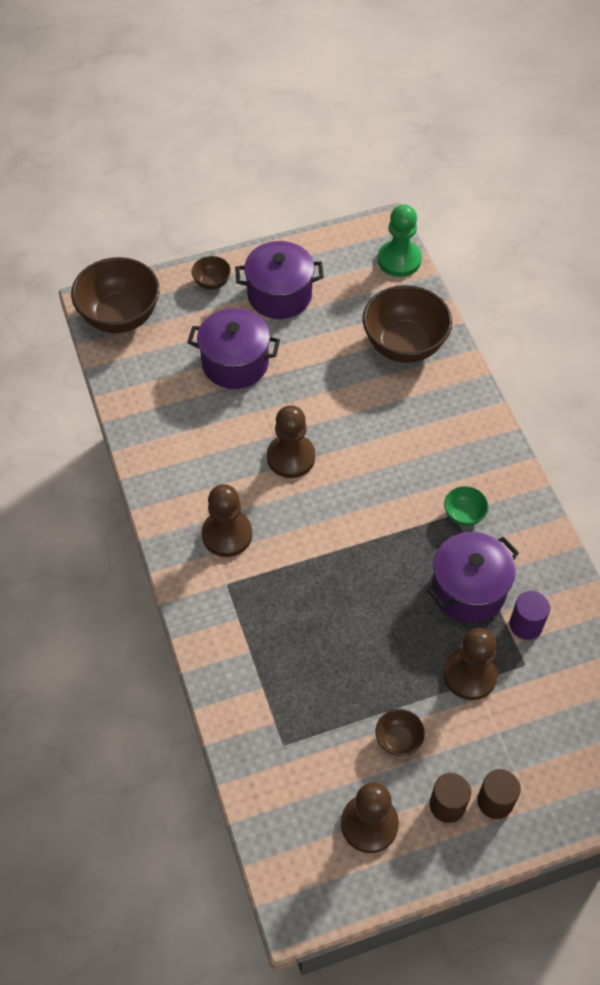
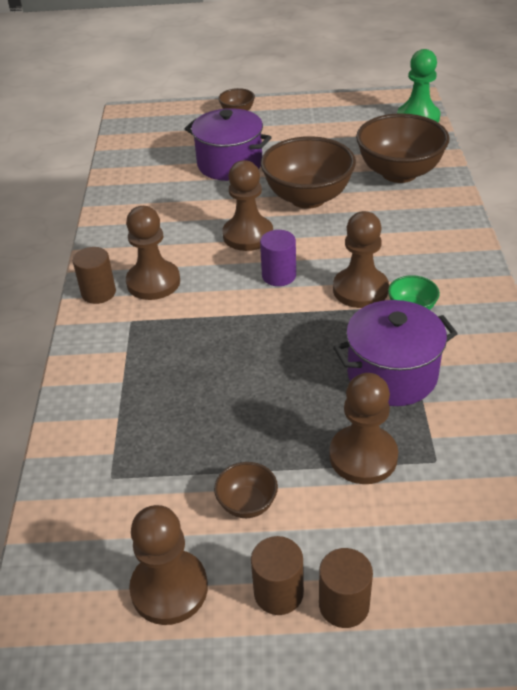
camera: 20 degrees right, 15 degrees down
brown bowl [71,257,160,333] -> brown bowl moved to [261,136,356,209]
purple pot [235,241,324,319] -> none
purple cylinder [509,591,550,640] -> purple cylinder moved to [260,230,296,286]
none -> brown cylinder [73,247,116,304]
none -> brown pawn [333,211,389,308]

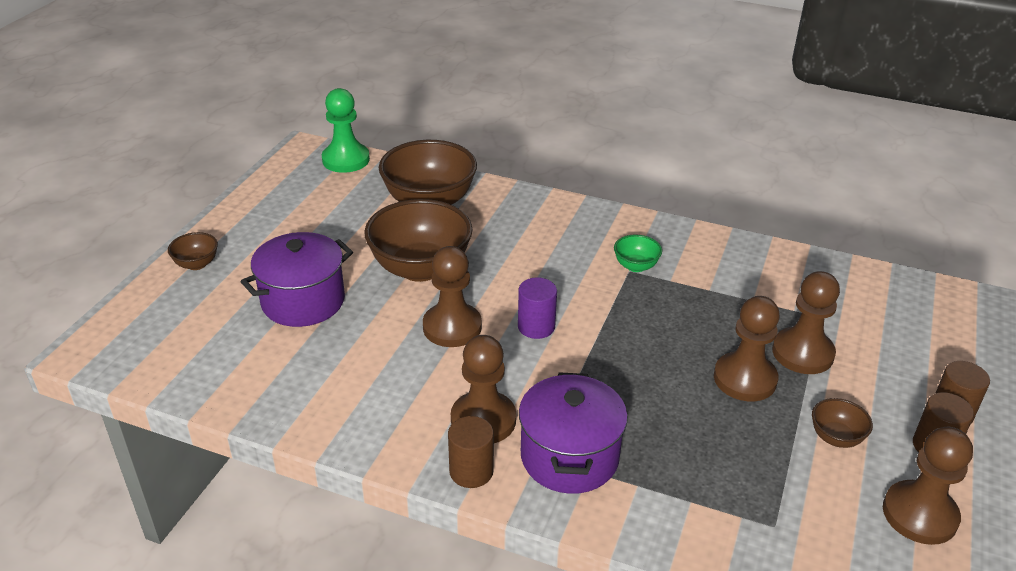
camera: 70 degrees left, 5 degrees down
brown pawn [333,211,389,308] -> brown pawn moved to [714,296,780,401]
purple pot [333,300,458,406] -> purple pot moved to [519,372,628,494]

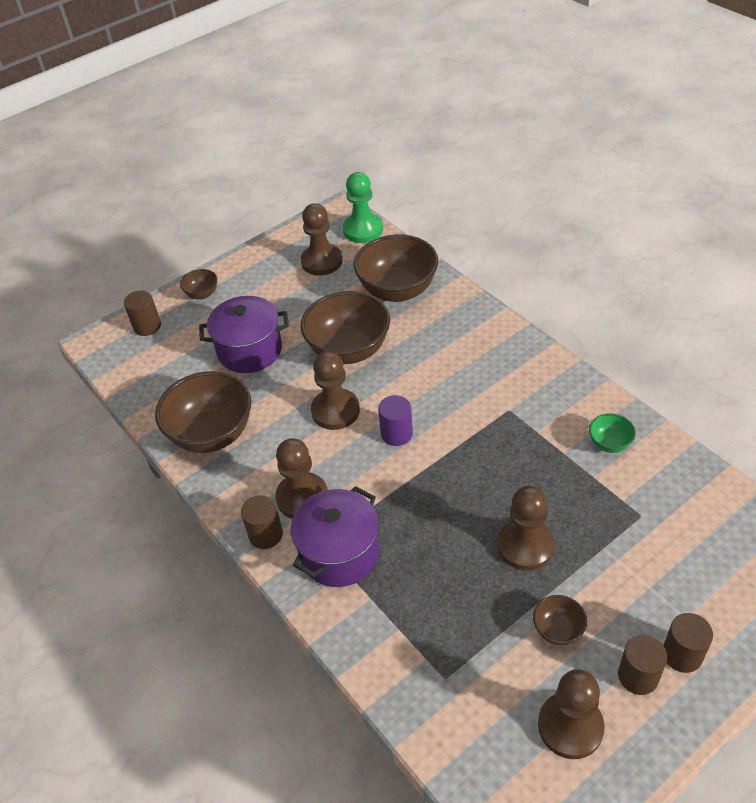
camera: 35 degrees right, 10 degrees up
green bowl [614,235,662,272] -> green bowl moved to [589,413,636,453]
brown pawn [772,271,840,374] -> brown pawn moved to [301,203,343,276]
none -> brown cylinder [124,291,161,336]
none -> brown bowl [155,371,251,453]

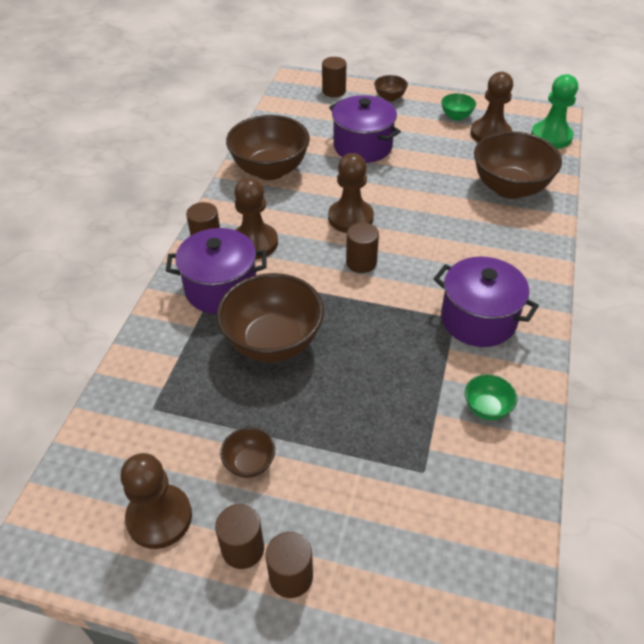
camera: 50 degrees right, 0 degrees up
brown bowl [301,291,390,364] -> brown bowl moved to [217,273,324,362]
purple cylinder [378,395,413,446] -> brown cylinder [346,222,379,273]
brown pawn [498,486,554,571] -> none
none -> purple pot [433,257,539,347]
none -> green bowl [441,93,476,121]

